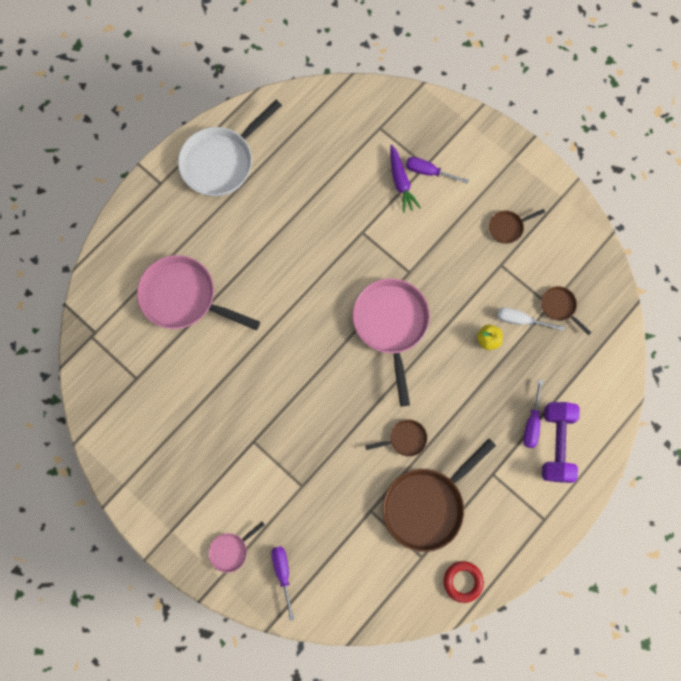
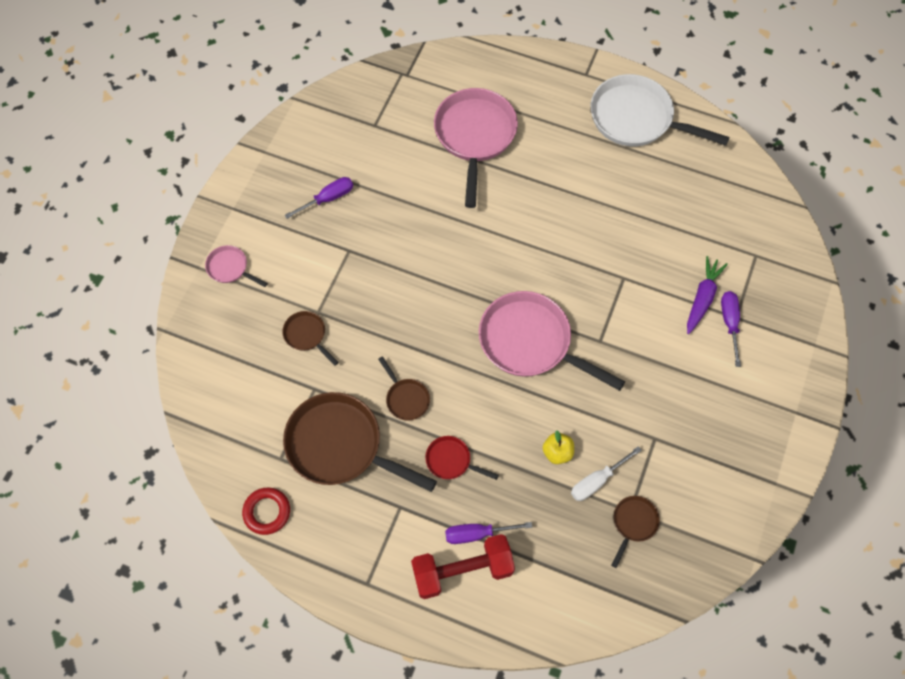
camera: 70 degrees right, 10 degrees down
purple screwdriver [271,546,294,621] -> purple screwdriver moved to [284,177,353,219]
pink pan [352,278,430,406] -> pink pan turned 120 degrees counterclockwise [479,291,626,391]
purple carrot [390,144,421,213] -> purple carrot turned 150 degrees clockwise [687,256,728,334]
brown pan [489,209,545,244] -> brown pan moved to [282,311,339,366]
white screwdriver [497,307,564,331] -> white screwdriver turned 120 degrees counterclockwise [571,446,642,501]
purple dumbbell [542,402,580,483] -> red dumbbell [411,534,515,599]
none -> red pan [425,436,499,480]

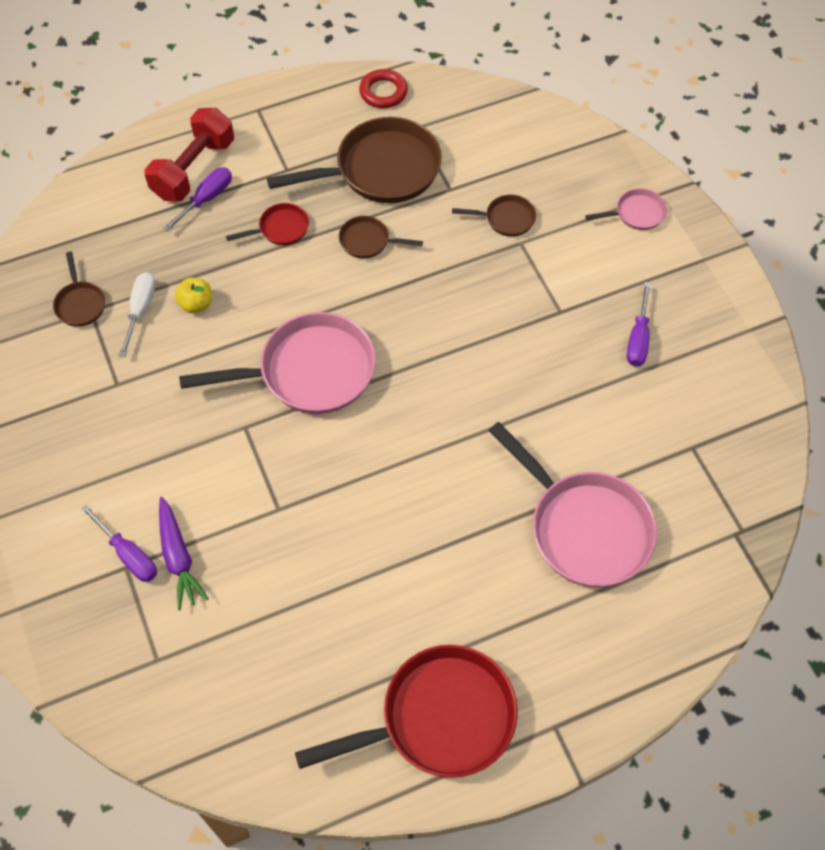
camera: 135 degrees right, 5 degrees down
white pan [591,74,730,146] -> red pan [295,645,518,778]

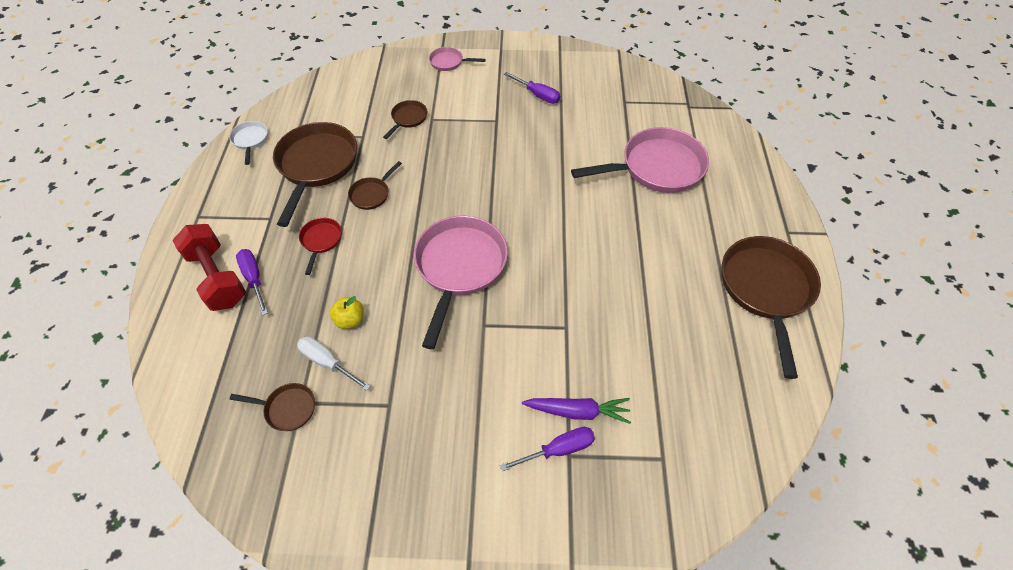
camera: 65 degrees left, 5 degrees down
red pan [295,645,518,778] -> brown pan [722,236,821,379]
red ring [359,69,408,108] -> white pan [229,121,268,165]
pink pan [585,188,667,230] -> pink pan turned 90 degrees counterclockwise [429,47,486,71]

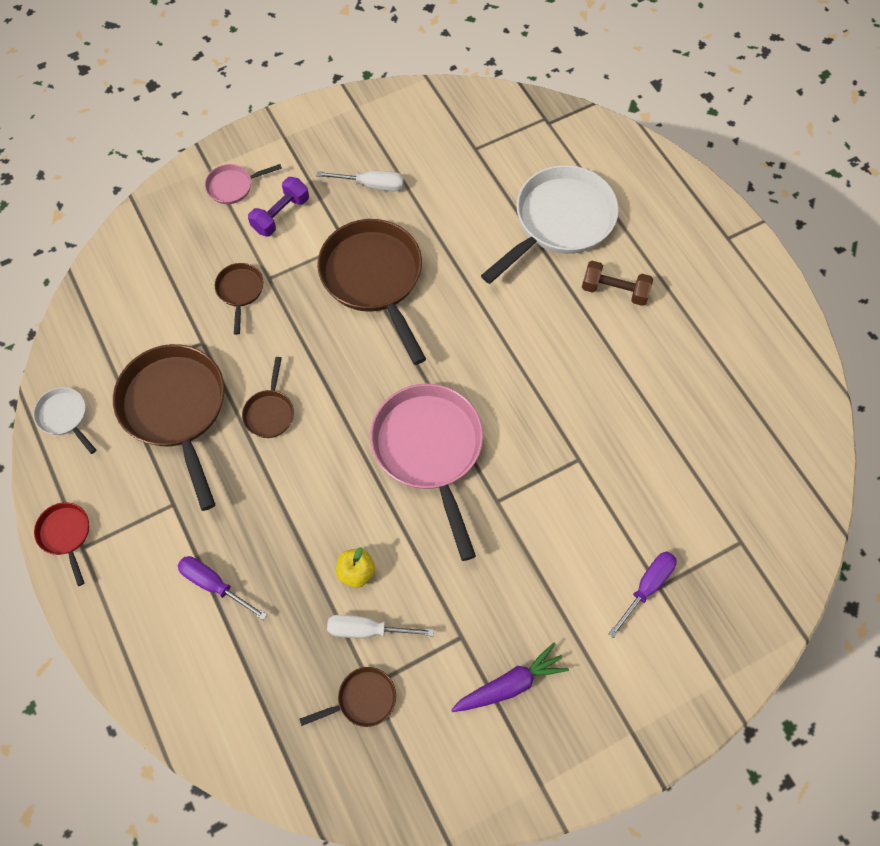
camera: 30 degrees left, 10 degrees up
red dumbbell [173,224,246,311] -> none
red pan [299,218,342,275] -> red pan moved to [34,502,89,586]
purple screwdriver [504,72,561,104] -> white screwdriver [317,171,404,191]
purple carrot [522,398,631,424] -> purple carrot moved to [451,643,569,712]
pink pan [571,127,709,193] -> white pan [481,165,619,284]
brown pan [722,236,821,379] -> brown pan moved to [317,219,426,365]
none -> purple dumbbell [248,177,309,237]
none -> brown dumbbell [582,261,653,306]

